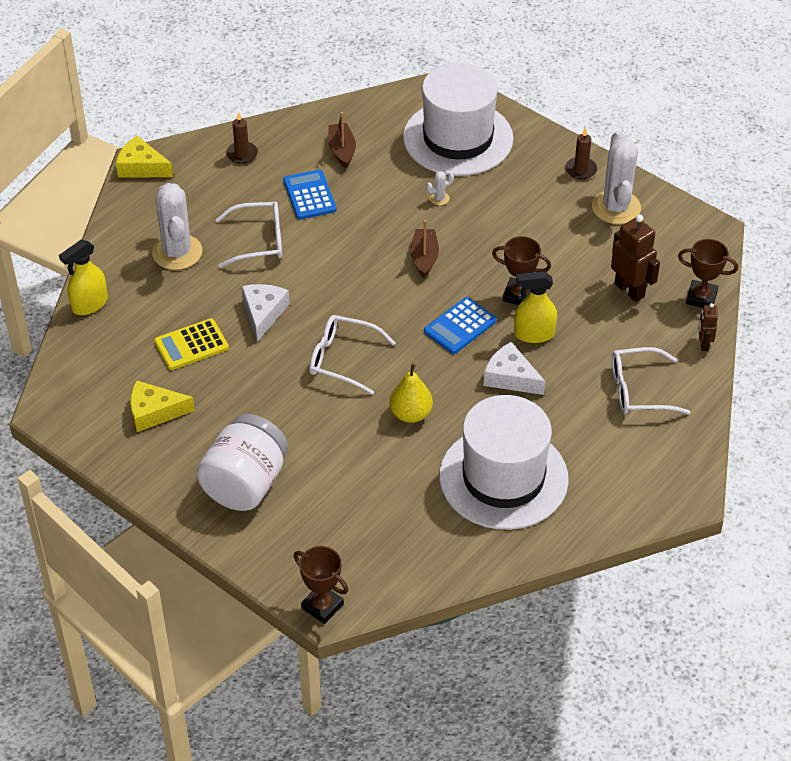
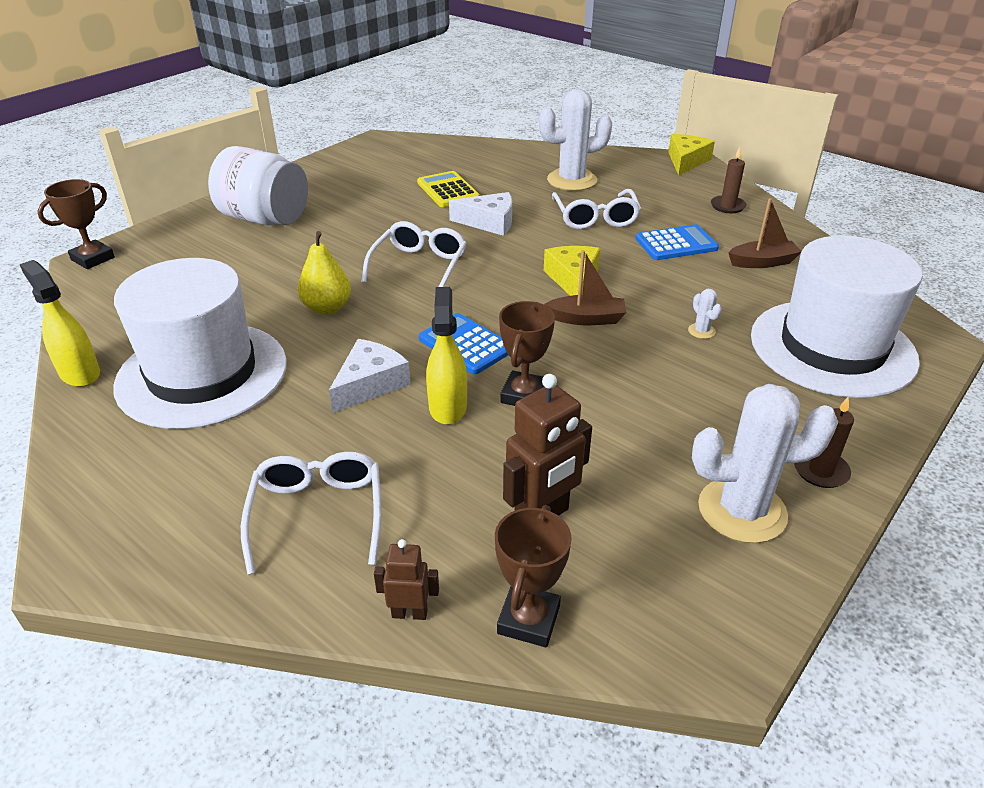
camera: 90 degrees right, 10 degrees down
yellow spray bottle [59,240,108,315] -> yellow spray bottle moved to [19,260,100,387]
yellow cheese [130,380,195,432] -> yellow cheese moved to [544,246,600,296]

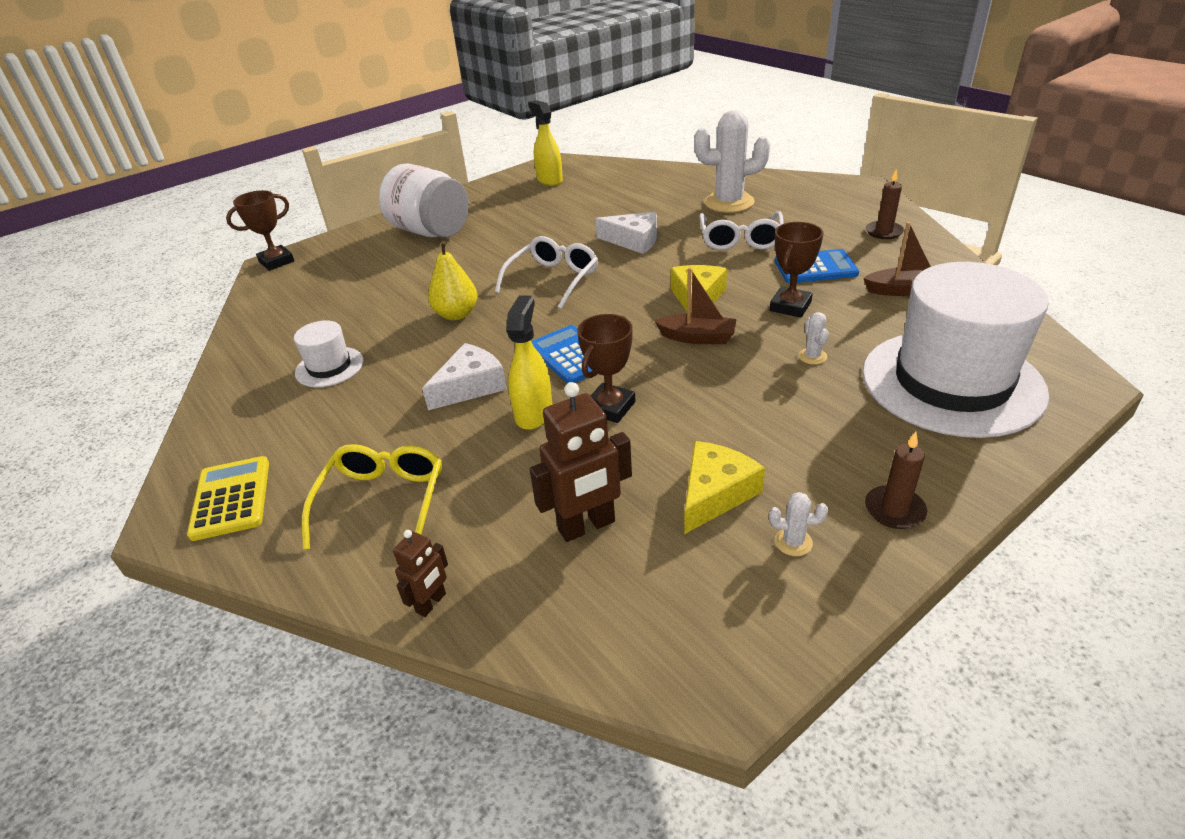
camera: 15 degrees right, 0 degrees up
yellow spray bottle [19,260,100,387] -> yellow spray bottle moved to [528,100,563,186]
white hat [113,258,287,429] -> white hat [294,320,364,387], size x0.45
white glasses [241,452,381,575] -> yellow glasses [302,444,442,550]
brown robot [374,539,439,620] -> brown robot turned 105 degrees clockwise [393,530,448,617]
yellow calculator [417,171,480,207] -> yellow calculator moved to [187,456,269,541]
brown trophy [495,505,572,647] -> brown trophy moved to [770,222,824,318]
yellow cheese [668,134,715,175] -> yellow cheese moved to [684,441,765,534]
white cactus [692,384,838,543] -> white cactus [769,492,828,556], size x0.41

